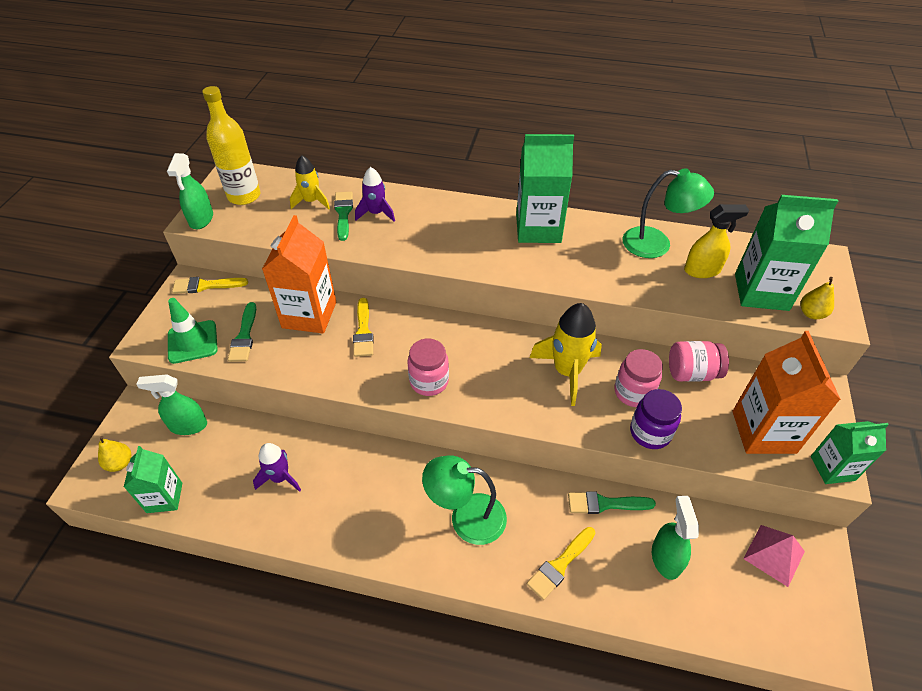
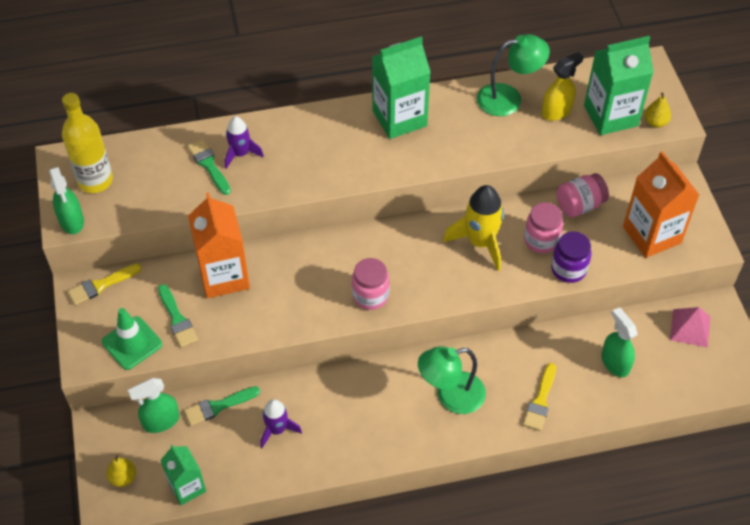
camera: 25 degrees left, 5 degrees up
yellow rocket [290,155,330,209] -> none
yellow brush [353,298,374,357] -> none
green brush [568,491,656,514] -> green brush moved to [184,386,260,426]
green carton [811,421,889,484] -> none

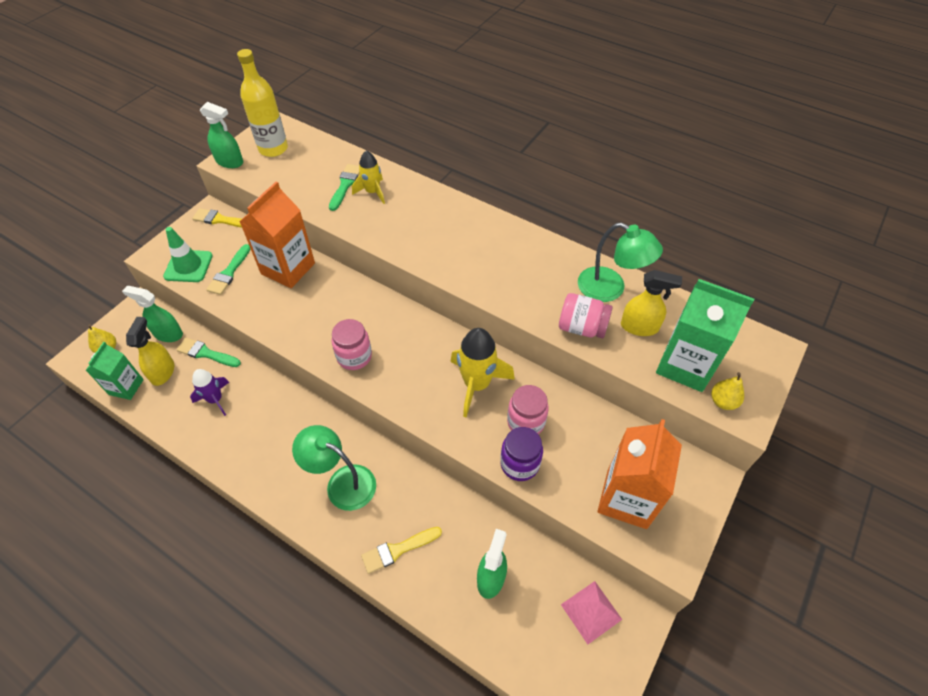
camera: 45 degrees right, 0 degrees up
green spray bottle [49,167,84,234] -> green spray bottle turned 90 degrees counterclockwise [200,102,243,168]
purple rocket [225,117,264,169] -> yellow rocket [352,150,385,204]
green carton [372,37,431,139] -> none
pink jar [557,173,609,217] -> pink jar moved to [559,293,613,338]
none -> yellow spray bottle [126,317,174,386]

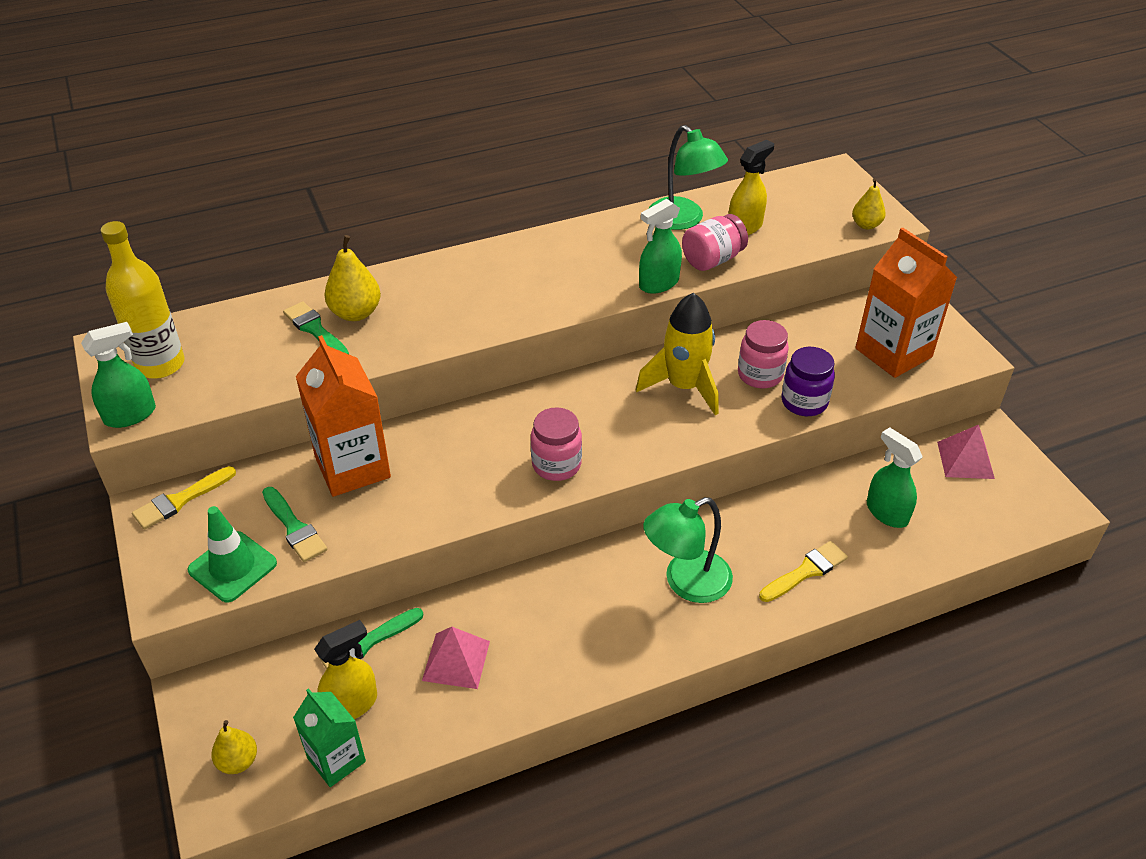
camera: 55 degrees left, 10 degrees down
green spray bottle [122,286,183,342] -> green spray bottle moved to [639,199,682,294]
yellow spray bottle [126,317,174,386] -> yellow spray bottle turned 105 degrees clockwise [314,620,377,719]
purple rocket [190,369,230,416] -> pink pyramid [422,627,490,689]
yellow rocket [352,150,385,204] -> yellow pear [324,235,381,321]
yellow brush [361,527,442,574] -> yellow brush turned 135 degrees counterclockwise [759,541,848,602]
green lamp [578,223,663,302] -> green lamp turned 75 degrees clockwise [649,125,728,230]
green carton [656,279,754,392] -> none

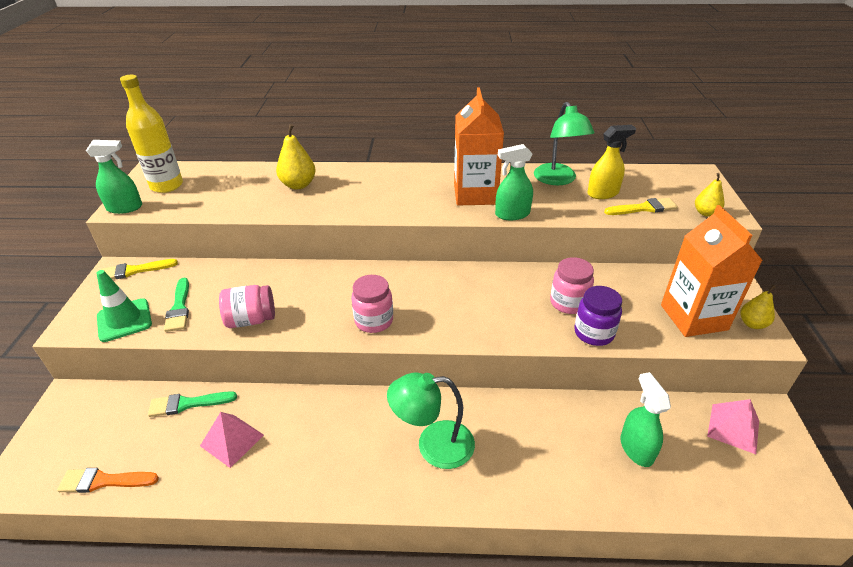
camera: 25 degrees right, 5 degrees down
yellow pear [211,720,257,774] -> yellow pear moved to [740,285,776,329]
green brush [283,301,349,354] -> none
green carton [293,688,366,787] -> orange brush [57,468,159,493]
orange carton [296,335,391,497] -> orange carton moved to [454,87,504,205]
yellow spray bottle [314,620,377,719] -> none
yellow rocket [636,293,719,415] -> none
pink jar [682,214,748,271] -> pink jar moved to [219,285,275,328]
yellow brush [759,541,848,602] -> yellow brush moved to [604,198,678,215]

